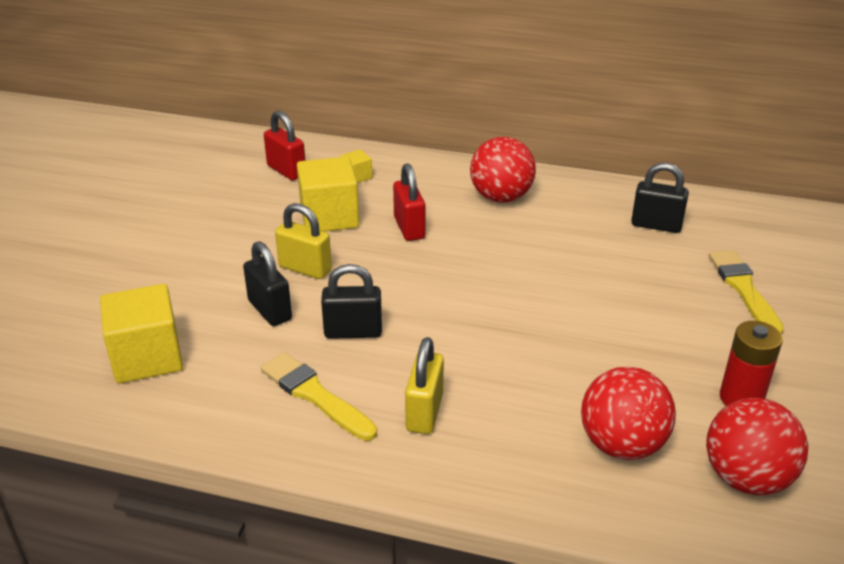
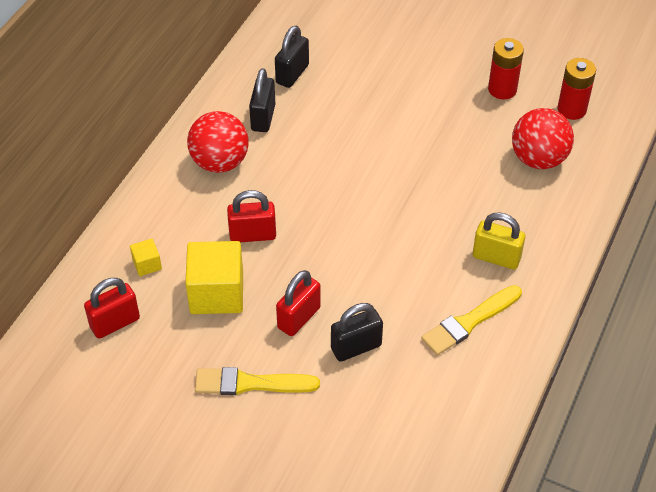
camera: 80 degrees left, 15 degrees up
yellow cube [100,284,183,383] -> none
yellow padlock [275,203,332,279] -> red padlock [276,270,321,336]
black padlock [321,264,382,339] -> black padlock moved to [249,68,275,132]
red ball [706,398,808,495] -> red battery [557,58,596,120]
yellow brush [709,250,784,335] -> yellow brush moved to [195,367,320,395]

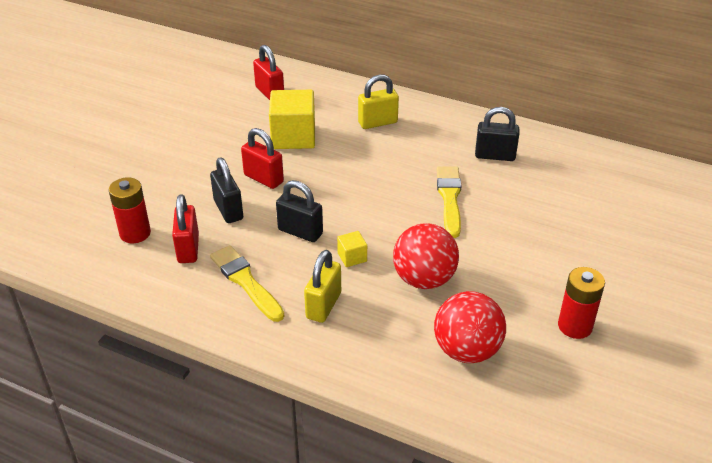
camera: 90 degrees right, 10 degrees down
yellow cube [130,239,162,276] -> yellow cube moved to [337,231,367,267]
red ball [187,111,249,173] -> red ball moved to [393,223,459,289]
yellow brush [195,367,320,395] -> yellow brush moved to [437,166,462,238]
red padlock [227,190,276,242] -> red padlock moved to [172,194,199,263]
black padlock [275,26,309,88] -> black padlock moved to [276,180,323,242]
red battery [557,58,596,120] -> red battery moved to [109,177,151,243]
none -> yellow padlock [358,75,399,129]

